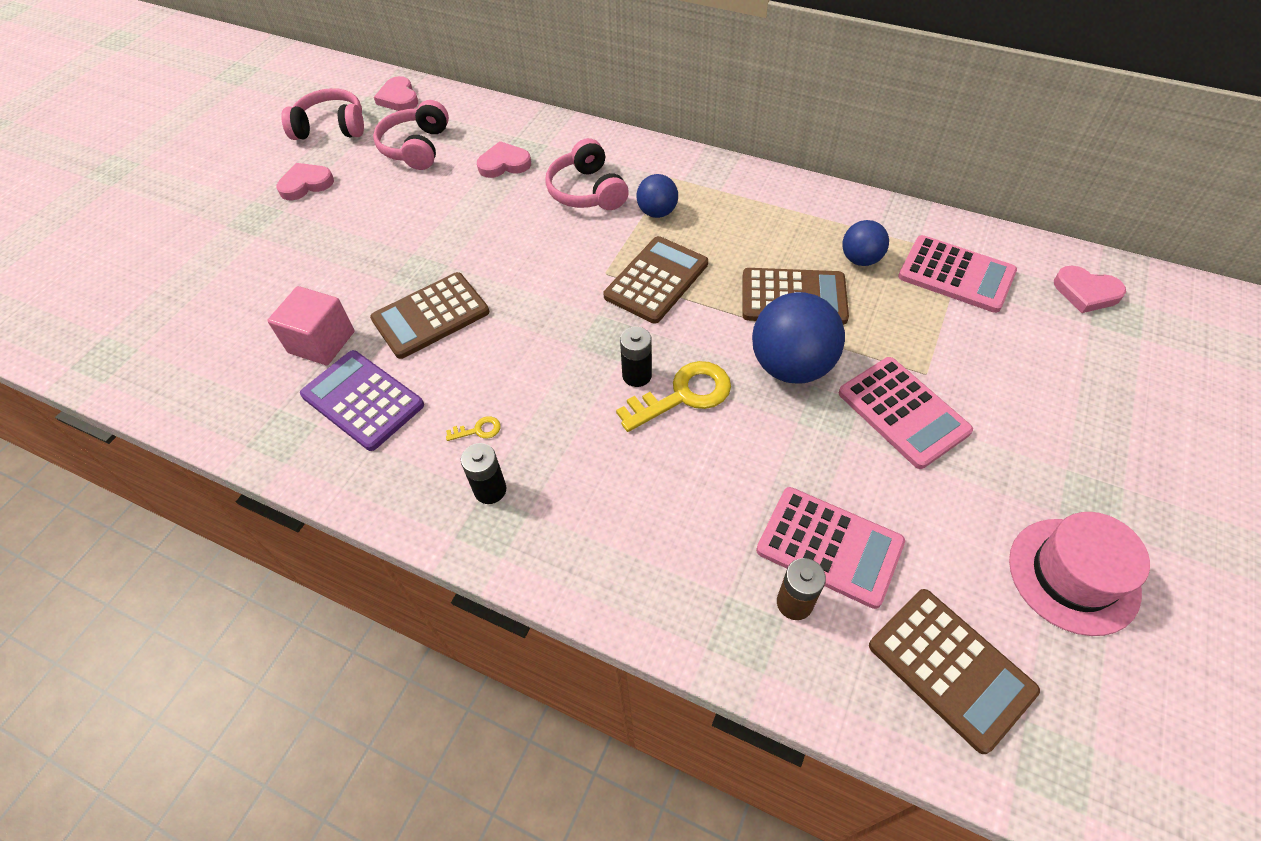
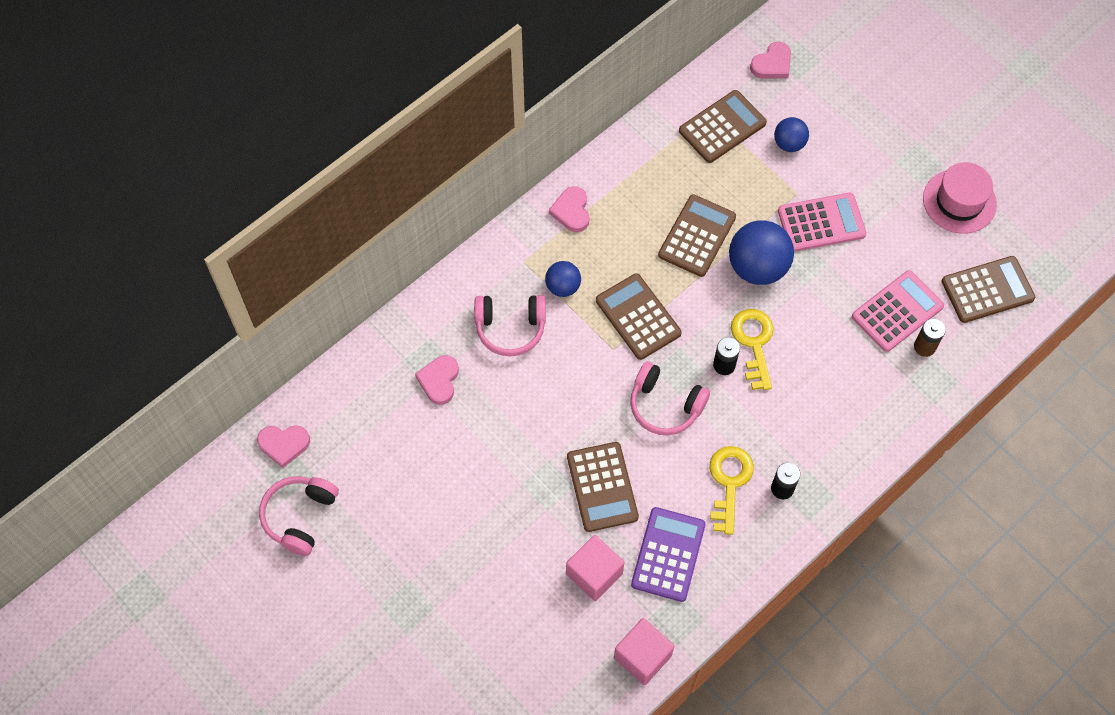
camera: 70 degrees left, 10 degrees up
pink heart [276,163,334,201] -> pink heart moved to [549,186,590,232]
purple calculator [300,350,424,451] -> purple calculator turned 135 degrees clockwise [631,507,706,602]
pink headphones [373,100,449,170] -> pink headphones moved to [630,361,710,436]
yellow key [446,416,501,441] -> yellow key [710,446,754,535], size x2.27
blue ball [842,220,889,266] -> blue ball moved to [774,117,809,152]
pink calculator [898,235,1017,313] -> brown calculator [679,90,767,163]
none -> pink cube [614,618,674,685]

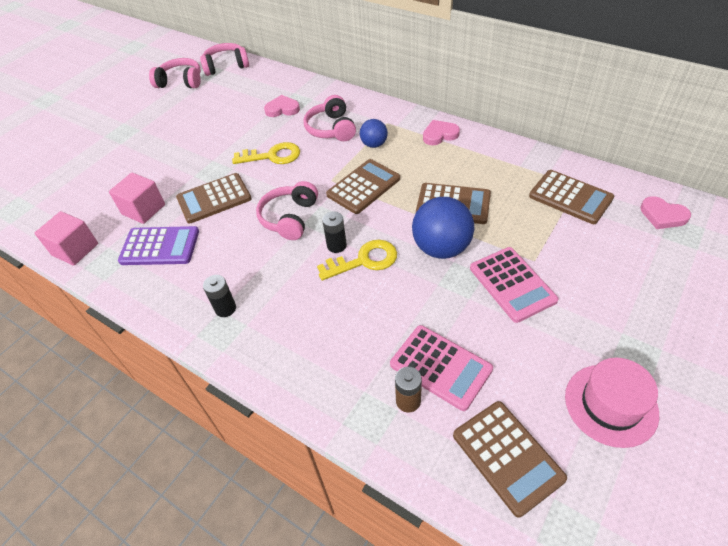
camera: 80 degrees right, 15 degrees down
pink heart [257,425,310,468] -> pink headphones [200,43,249,76]
yellow key [710,446,754,535] -> yellow key moved to [232,142,300,164]
blue ball [774,117,809,152] -> none

